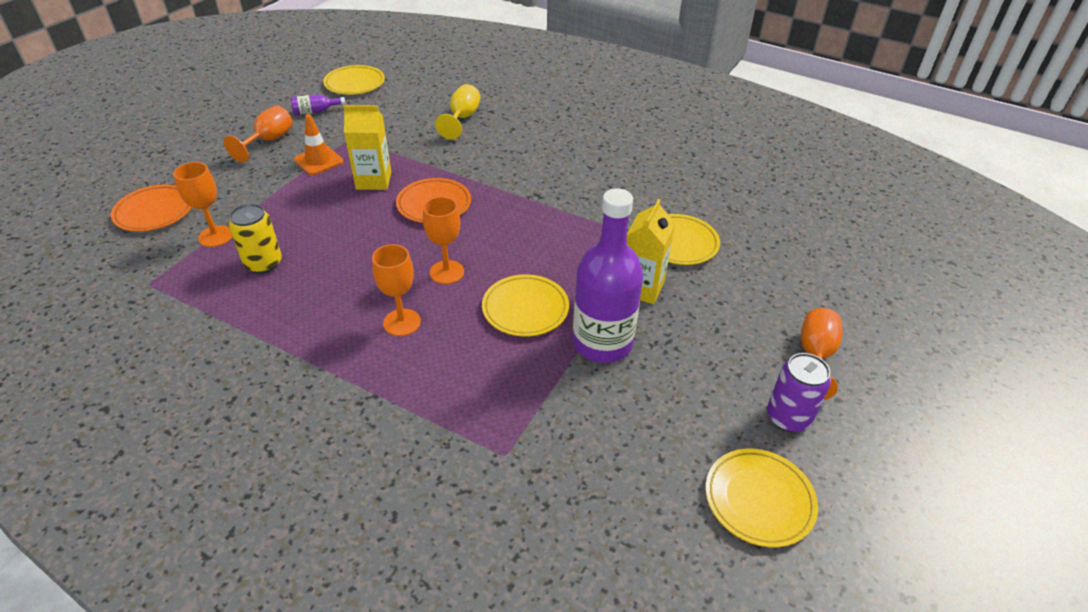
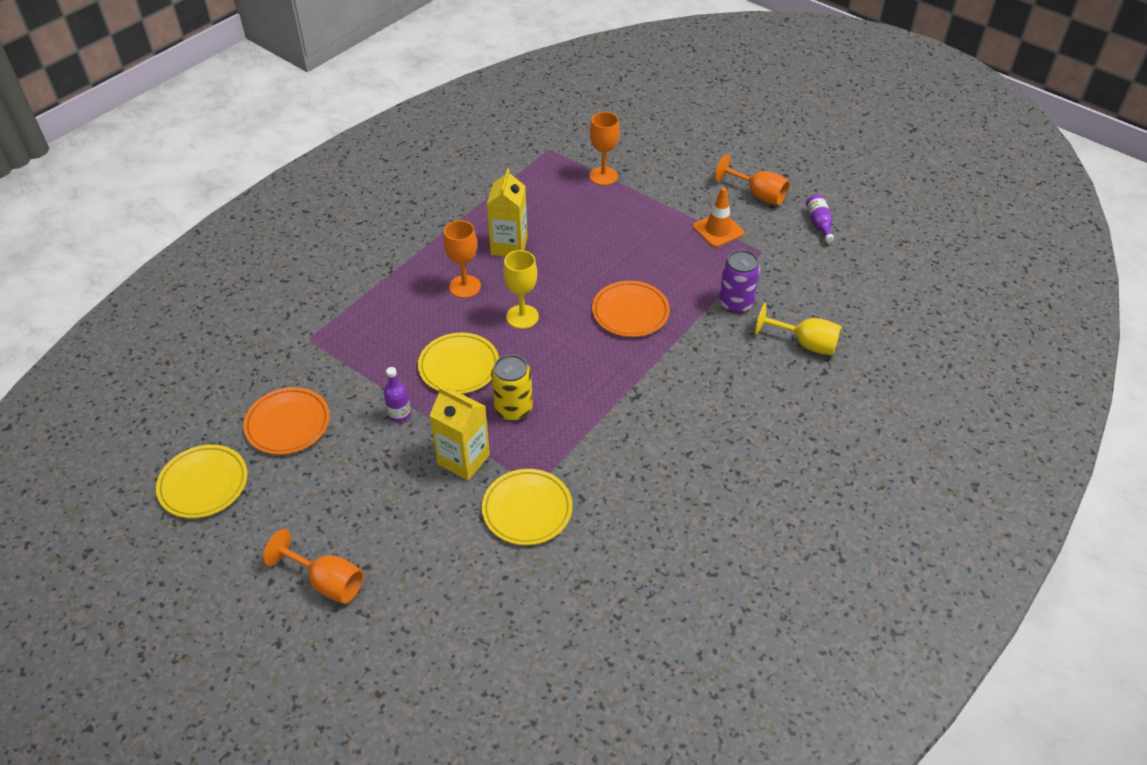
camera: 100 degrees right, 5 degrees up
orange plate [111,184,192,232] -> orange plate moved to [243,387,330,455]
yellow can [229,204,282,274] -> yellow can moved to [491,355,533,421]
yellow plate [323,65,385,95] -> none
yellow carton [343,105,391,190] -> yellow carton moved to [487,168,528,256]
orange goblet [423,197,464,284] -> yellow goblet [503,250,539,329]
purple bottle [573,188,643,363] -> purple bottle [384,367,411,423], size x0.41
purple can [767,353,831,432] -> purple can moved to [719,250,760,313]

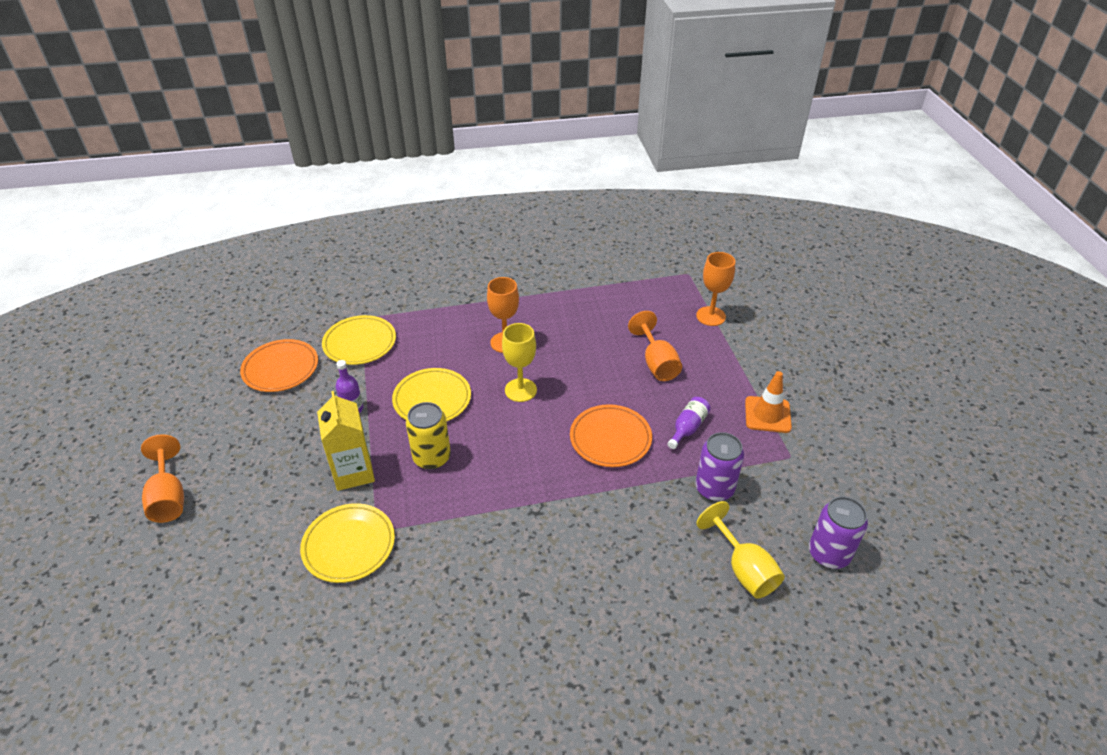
camera: 40 degrees right, 5 degrees down
yellow plate [156,445,247,518] -> yellow plate moved to [322,315,396,365]
yellow carton [487,168,528,256] -> none
orange goblet [715,154,790,205] -> orange goblet moved to [628,311,682,381]
purple bottle [806,194,834,243] -> purple bottle moved to [668,397,711,449]
none -> purple can [809,496,868,569]

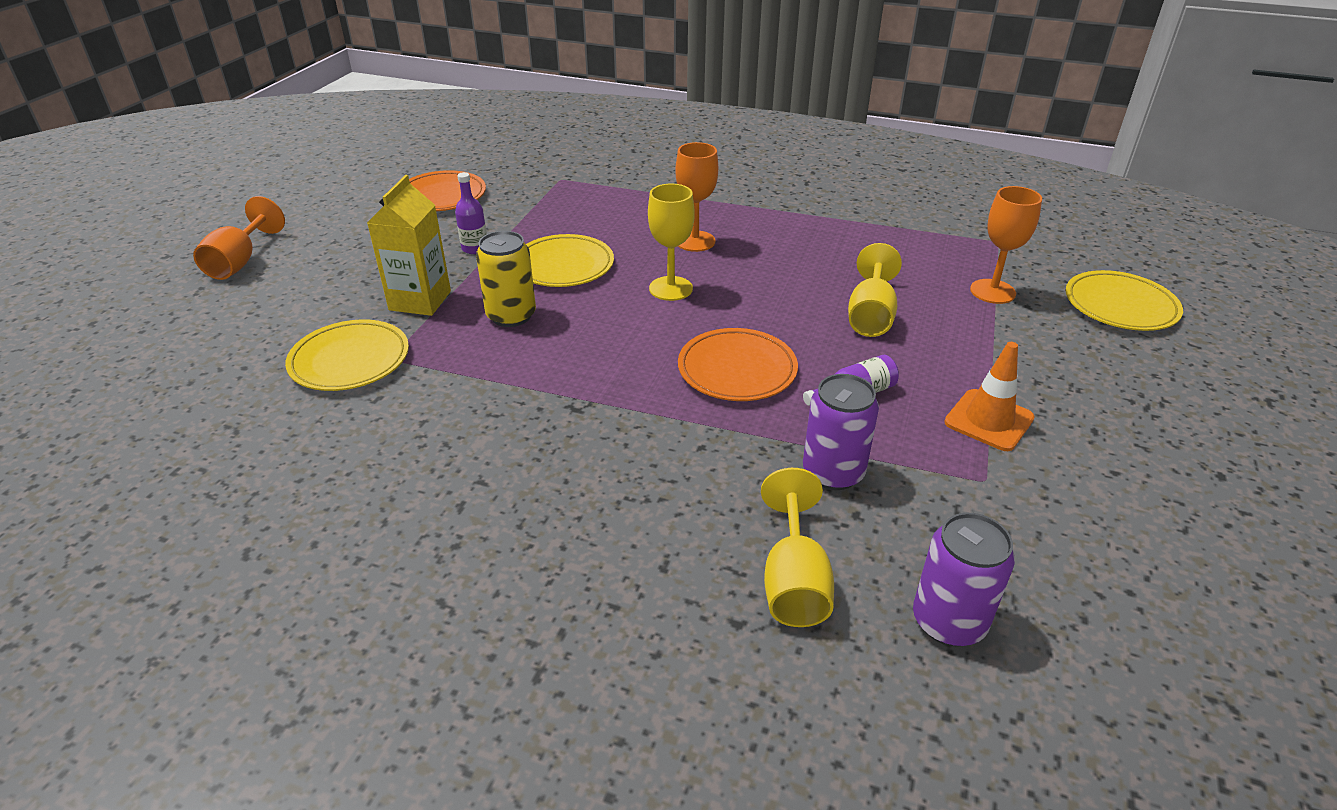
camera: 30 degrees right, 5 degrees down
yellow plate [322,315,396,365] -> yellow plate moved to [1066,270,1183,331]
orange goblet [628,311,682,381] -> yellow goblet [848,243,902,337]

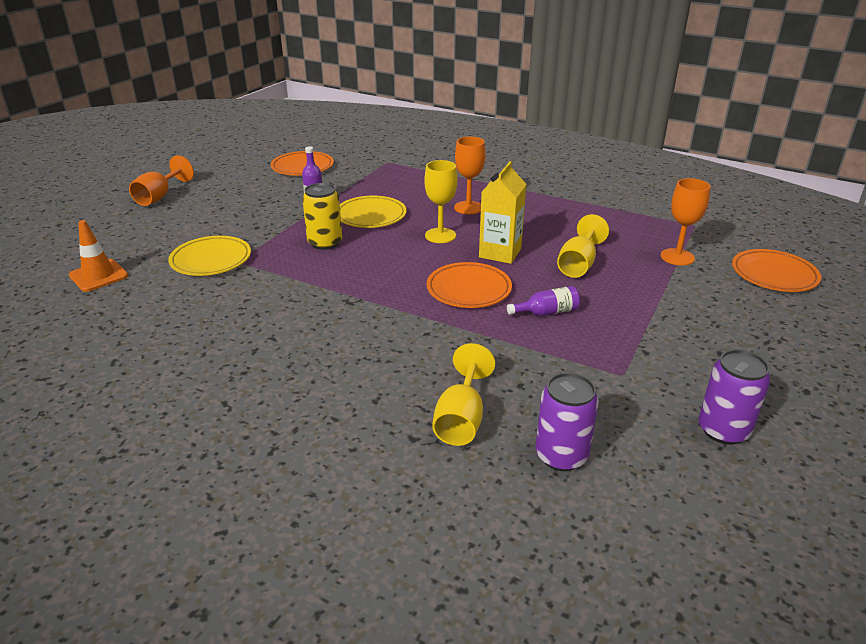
camera: 10 degrees right, 5 degrees down
yellow carton [367,175,451,316] -> yellow carton moved to [479,161,527,264]
purple can [803,374,879,490] -> purple can moved to [699,350,771,445]
orange traffic cone [944,342,1035,451] -> orange traffic cone moved to [69,220,128,292]
yellow plate [1066,270,1183,331] -> orange plate [732,249,821,292]

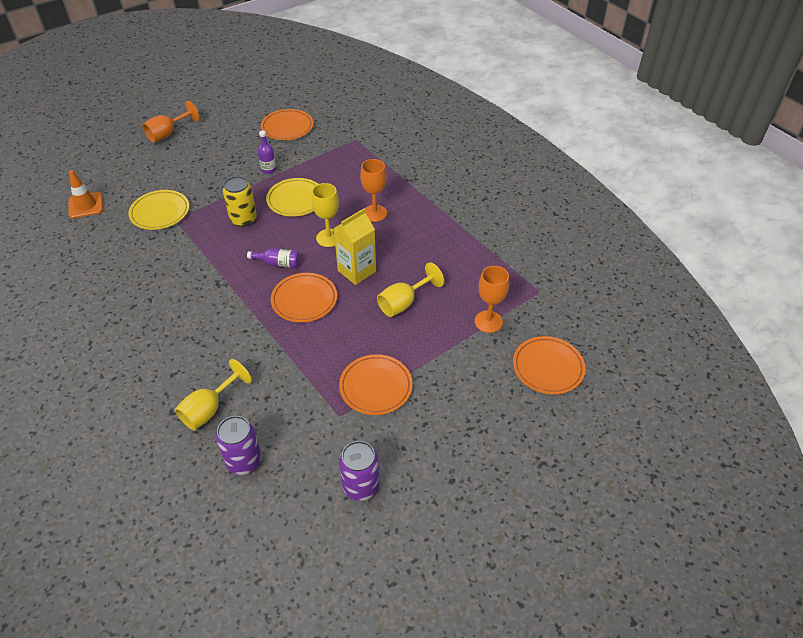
camera: 25 degrees right, 15 degrees up
purple bottle [507,286,580,316] -> purple bottle moved to [247,248,300,268]
none -> orange plate [339,354,413,415]

